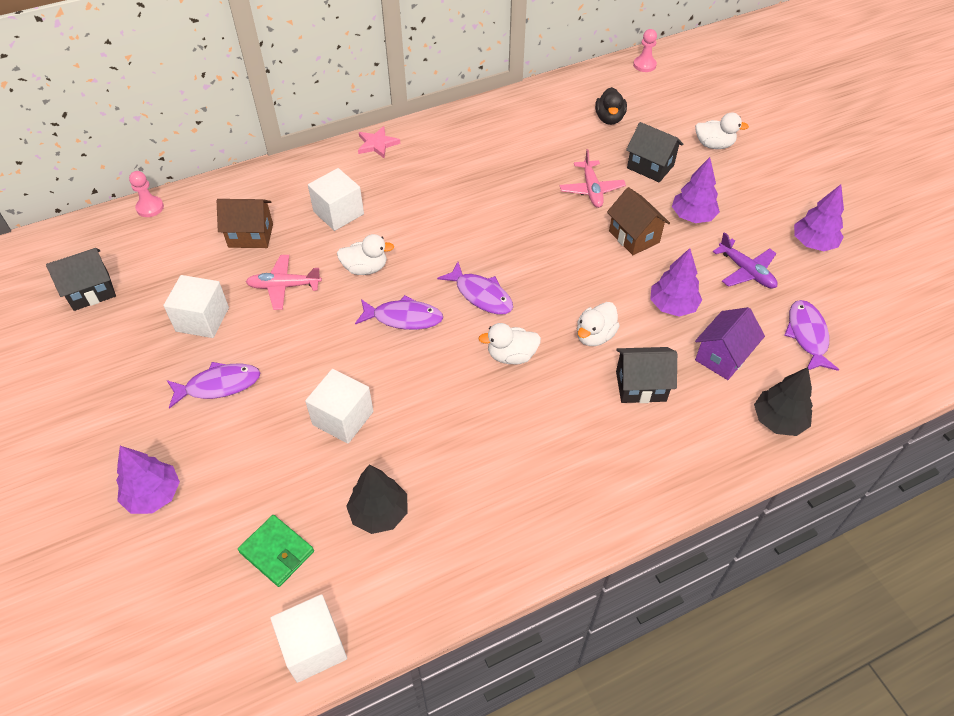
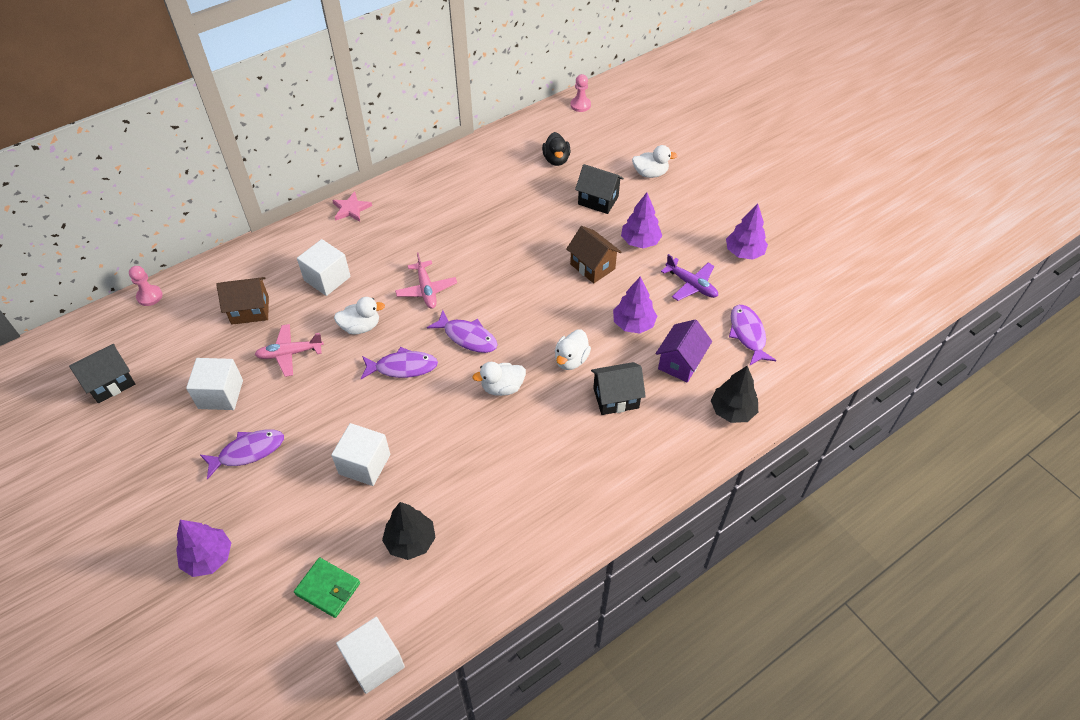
camera: 10 degrees left, 0 degrees up
pink plane [560,149,626,208] -> pink plane moved to [395,252,457,309]

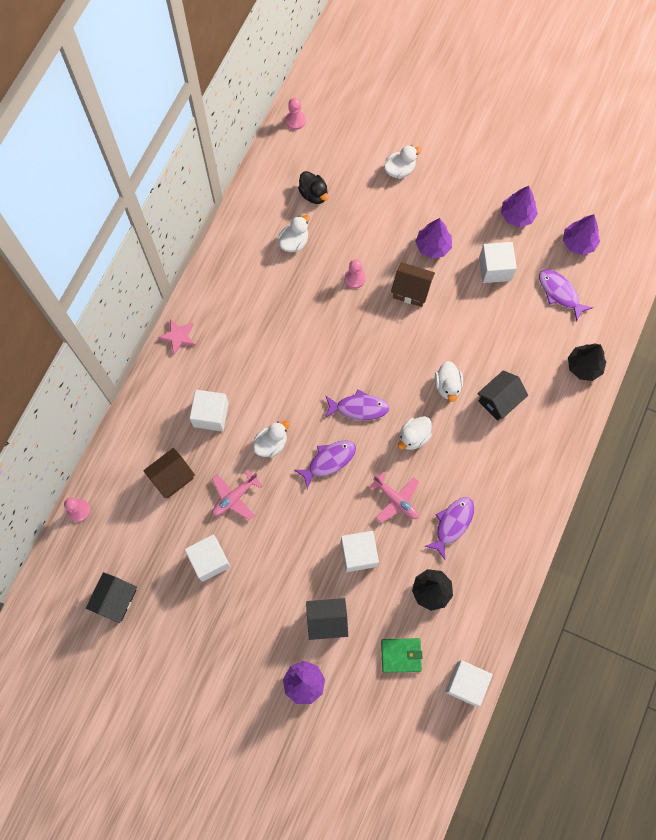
camera: 30 degrees left, 20 degrees up
purple fish [200,429,284,480] -> purple fish moved to [424,497,474,560]
pink plane [395,252,457,309] -> pink plane moved to [368,472,419,523]
black house [575,164,624,214] -> black house moved to [306,598,348,640]
purple tree [613,276,657,334] -> purple tree moved to [563,214,600,255]
purple house [656,320,712,382] -> none
purple plane [661,254,718,301] -> white cube [479,242,517,283]
none -> white duck [278,215,310,252]
none -> pink pawn [344,259,366,289]

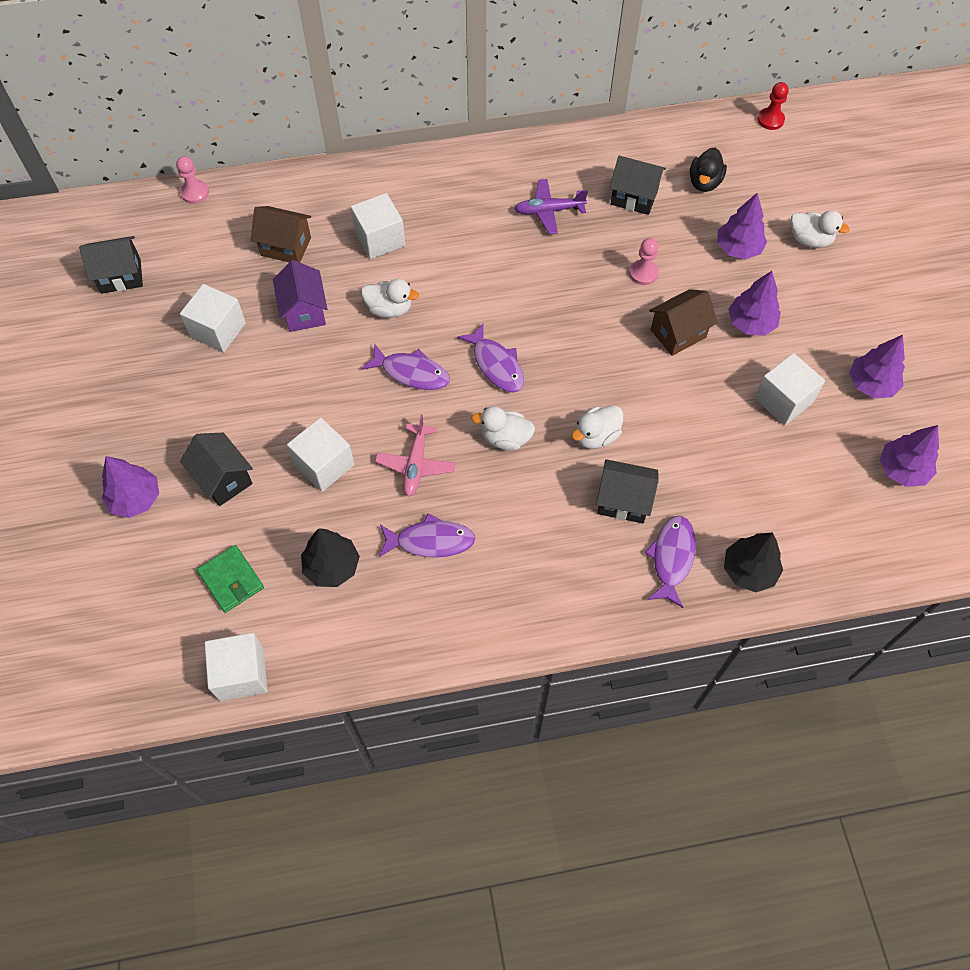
camera: 55 degrees right, 10 degrees down
pink star [158,319,196,355] -> none
pink plane [212,469,263,520] -> purple house [273,260,327,332]
white duck [278,215,310,252] -> black house [609,155,666,215]
pink pawn [285,98,306,130] -> red pawn [758,82,789,130]
brown house [391,262,435,307] -> brown house turned 75 degrees clockwise [649,289,718,356]
purple fish [539,269,593,322] -> purple fish moved to [645,516,696,608]
none -> purple plane [514,179,588,234]
none -> purple tree [717,193,767,260]

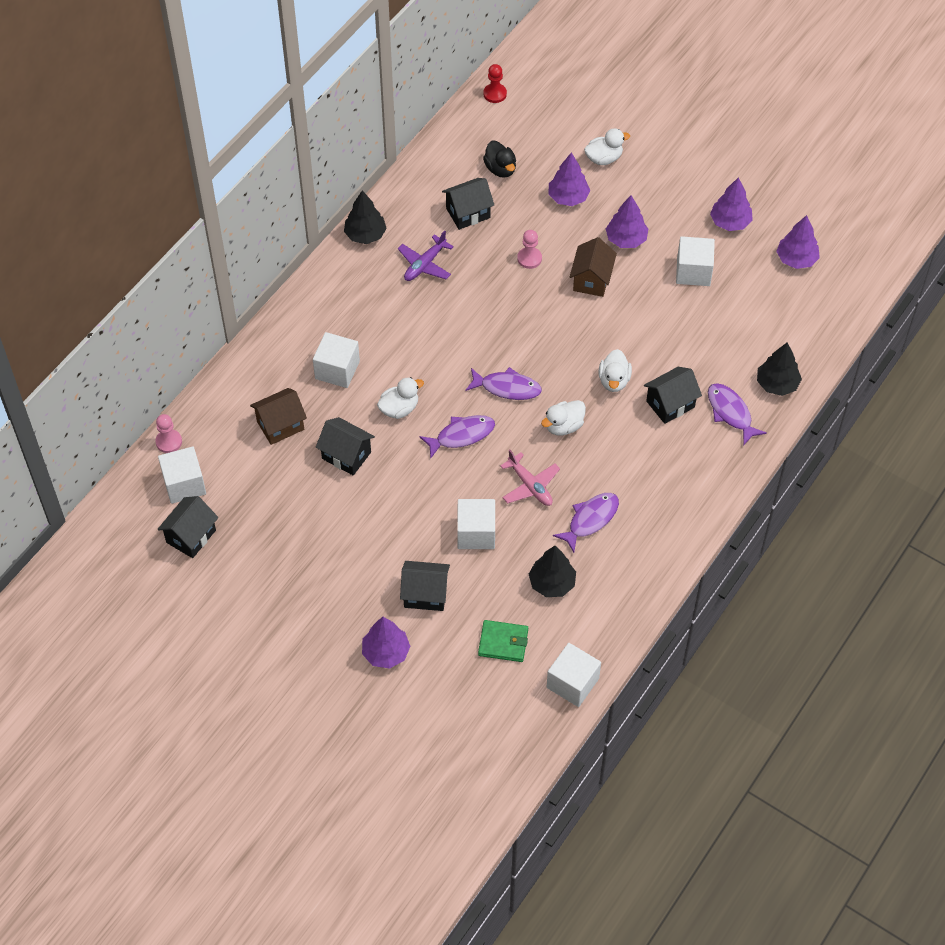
camera: 45 degrees left, 5 degrees down
white cube [180,284,246,353] -> white cube moved to [158,446,206,504]
purple house [273,260,327,332] -> black house [316,417,375,476]
none -> black tree [344,190,387,244]

